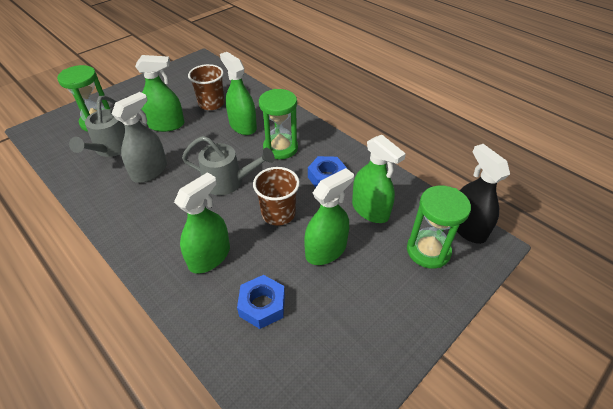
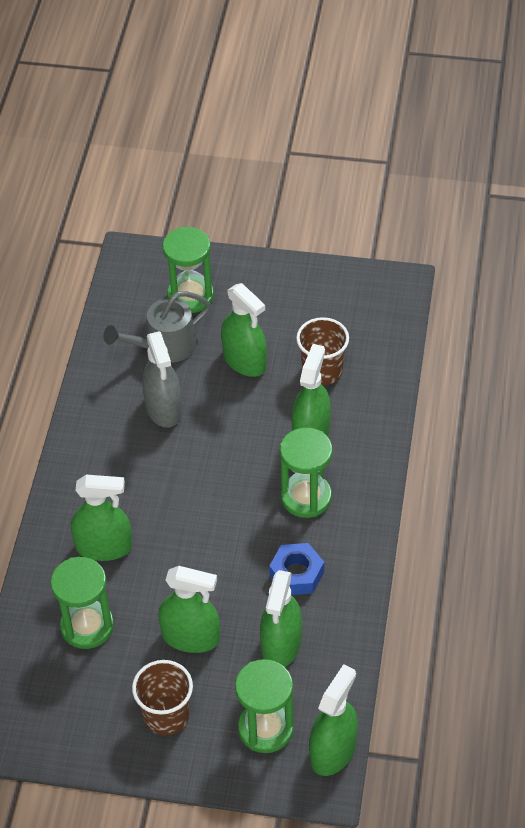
camera: 55 degrees right, 5 degrees up
grey spray bottle [112,92,167,183] -> grey spray bottle turned 75 degrees clockwise [142,331,182,428]
grey watering can [182,136,275,195] -> none
blue nut [237,275,285,329] -> green hourglass [50,557,114,649]
brown cup [253,167,300,226] -> brown cup moved to [132,660,193,735]
black spray bottle [457,144,510,244] -> green spray bottle [309,664,358,776]

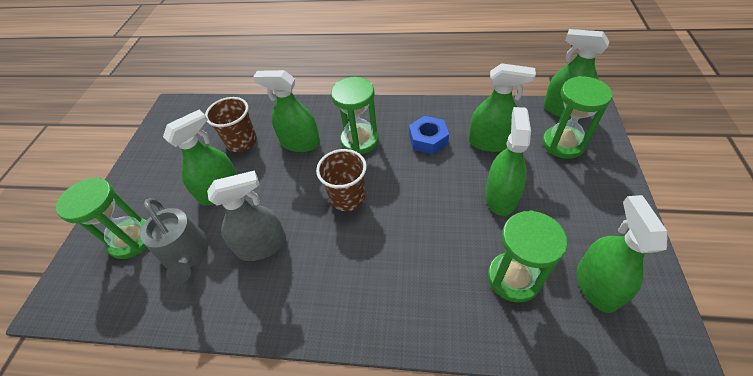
camera: 90 degrees left, 0 degrees up
green spray bottle [71,475,132,561] -> green spray bottle moved to [577,195,668,313]
brown cup [132,660,193,735] -> brown cup moved to [316,149,367,211]

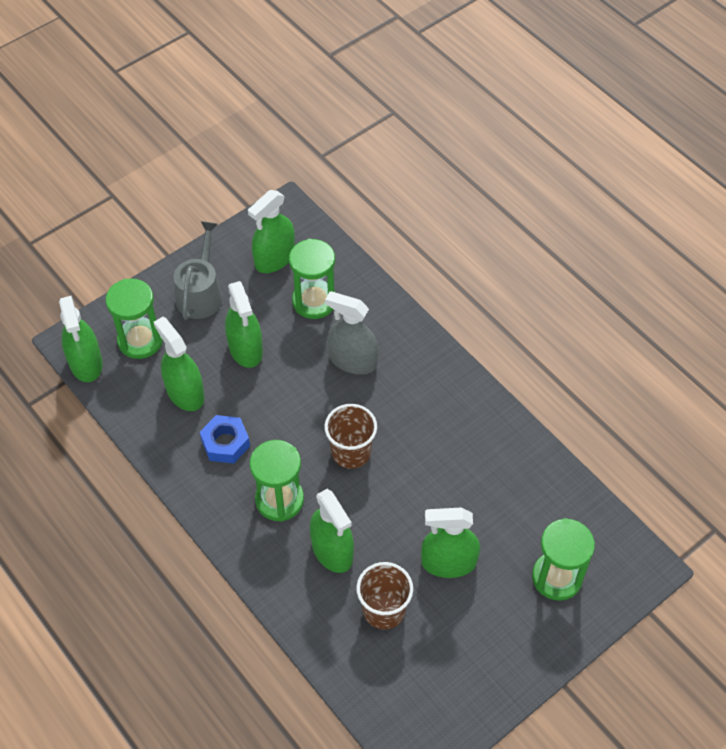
camera: 140 degrees left, 5 degrees up
grey watering can [140,198,209,284] -> grey watering can moved to [174,221,222,320]
grey spray bottle [207,170,286,261] -> grey spray bottle moved to [325,291,378,375]
green spray bottle [485,107,531,216] -> green spray bottle turned 75 degrees counterclockwise [225,281,263,368]

